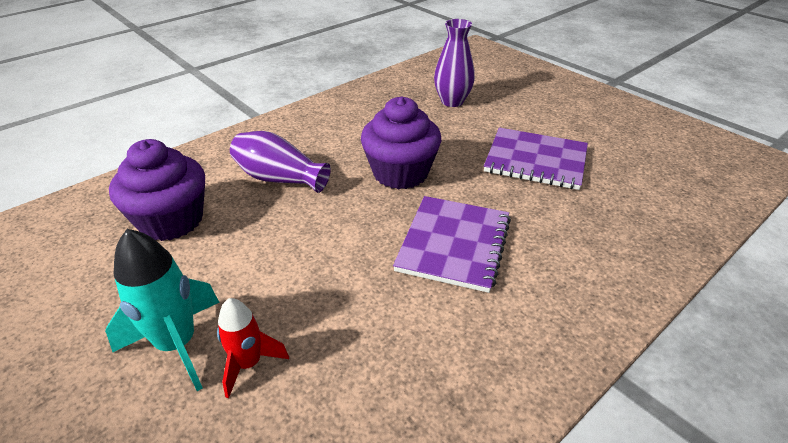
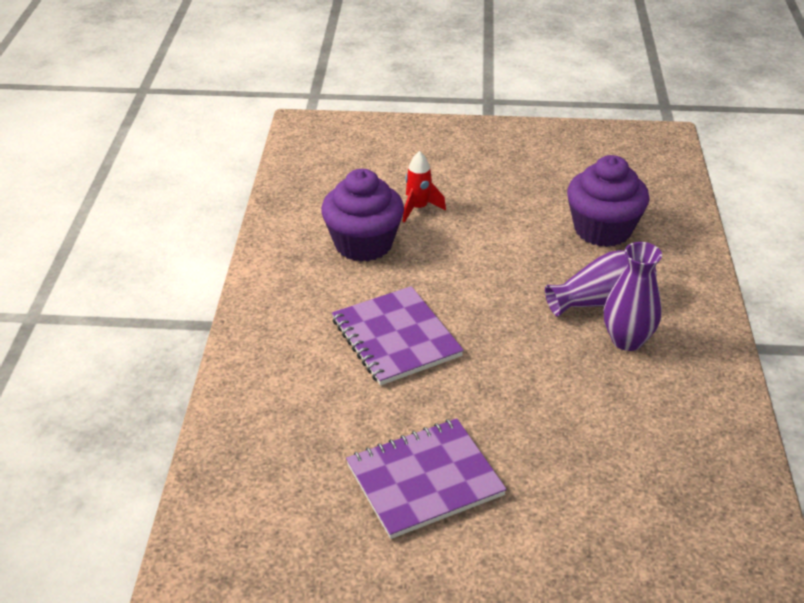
camera: 135 degrees right, 0 degrees up
turquoise rocket [105,229,220,391] -> none
purple cupcake [361,97,441,189] -> purple cupcake moved to [321,169,404,262]
purple vase [434,19,475,107] -> purple vase moved to [604,242,662,351]

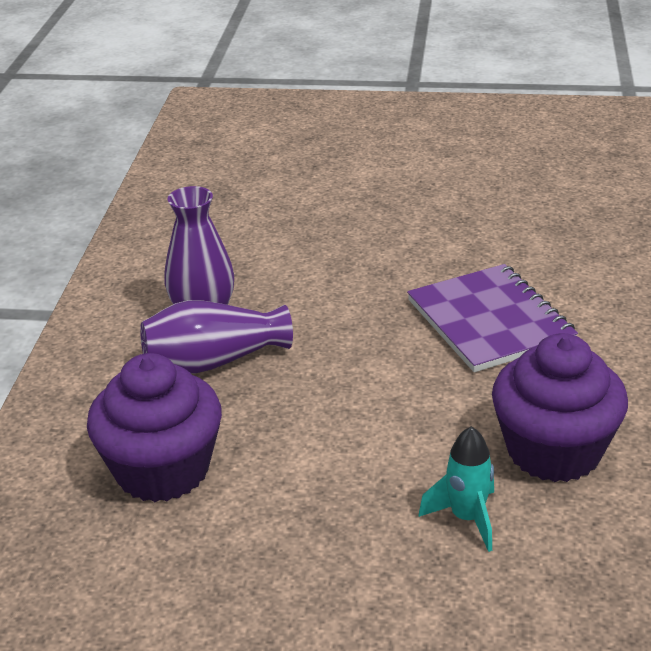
camera: 175 degrees left, 5 degrees down
purple notebook [346,418,507,539] -> none
red rocket [403,151,446,223] -> turquoise rocket [418,426,494,552]

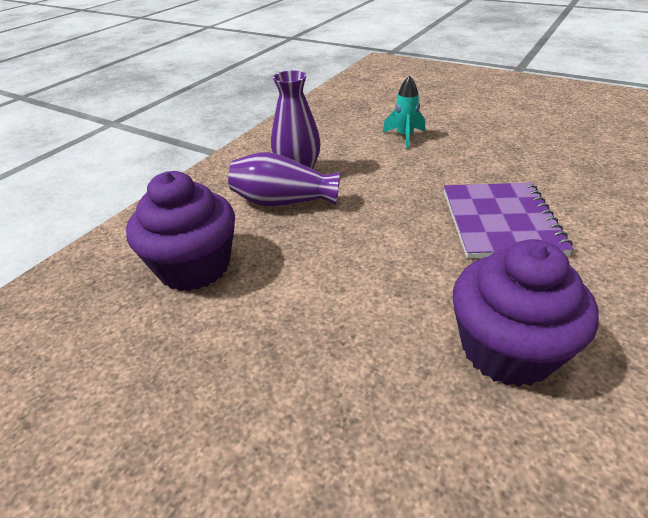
camera: 25 degrees right, 5 degrees up
turquoise rocket [418,426,494,552] -> turquoise rocket moved to [383,75,425,149]

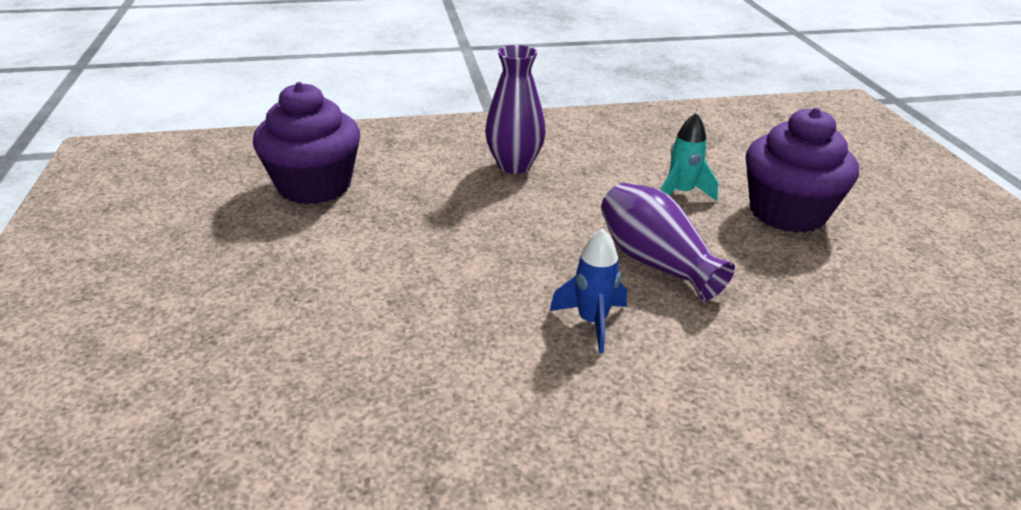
camera: 45 degrees right, 5 degrees down
purple vase [228,152,341,206] -> purple vase moved to [601,183,735,301]
purple notebook [444,183,574,259] -> blue rocket [550,228,627,353]
purple cupcake [453,239,599,387] -> purple cupcake moved to [746,107,859,233]

